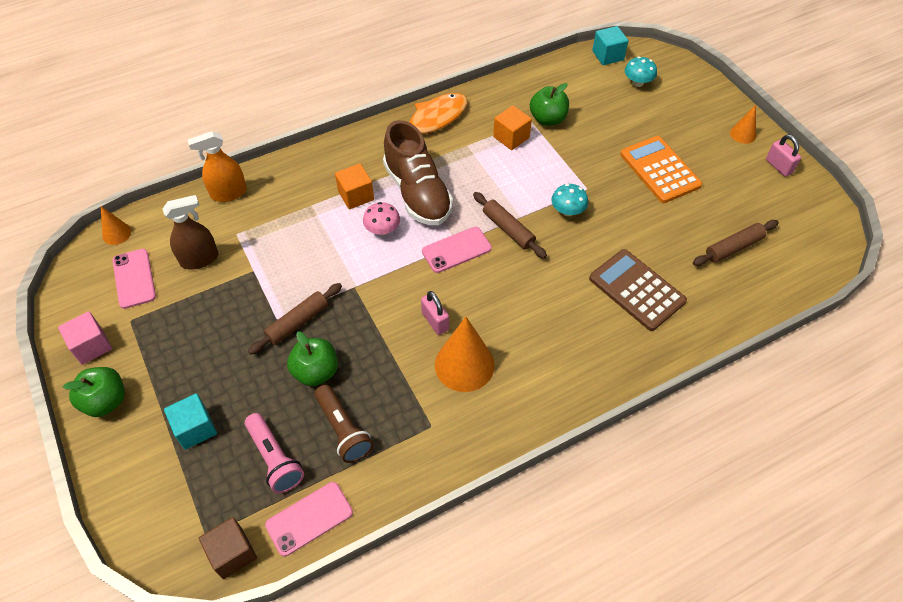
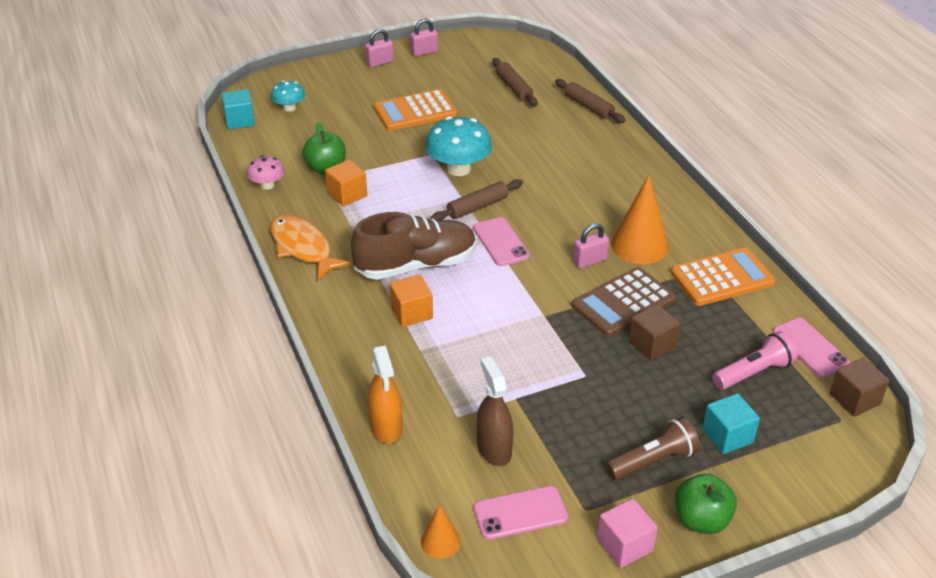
camera: 85 degrees left, 15 degrees down
brown rolling pin [248,283,342,354] -> brown rolling pin moved to [555,79,626,123]
green apple [287,331,338,387] -> brown cube [629,304,680,361]
brown flashlight [315,385,373,463] -> brown flashlight moved to [606,417,700,480]
pink mushroom [363,202,400,235] -> pink mushroom moved to [247,155,285,190]
turquoise mushroom [551,184,588,216] -> turquoise mushroom [425,116,492,176], size x1.80
brown calculator [589,249,687,331] -> brown calculator moved to [571,267,676,337]
orange cone [730,105,756,144] -> pink padlock [365,29,394,67]
none -> orange calculator [671,248,776,306]

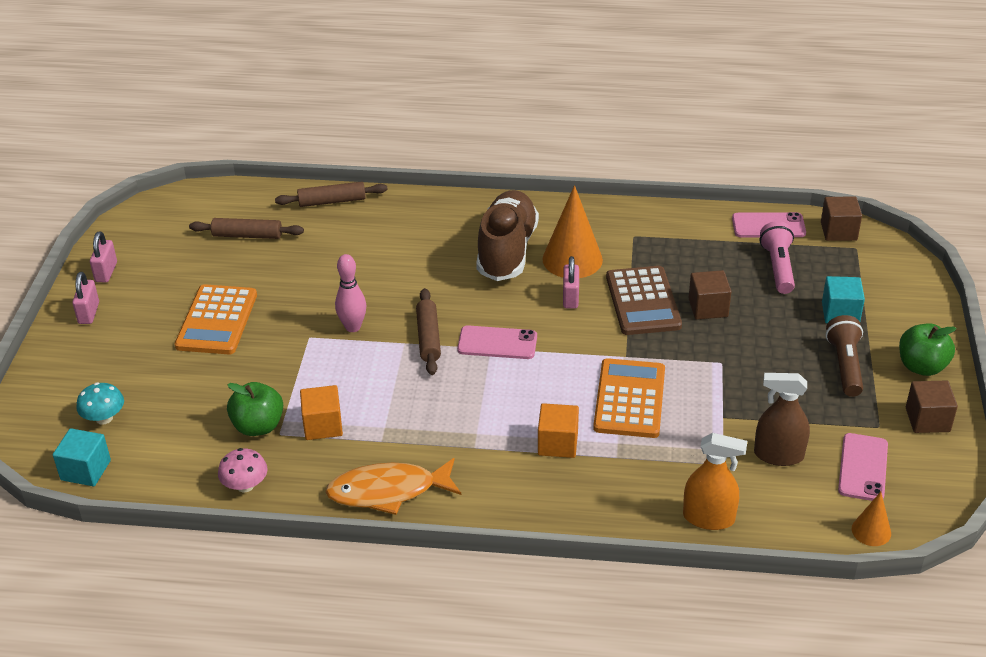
camera: 60 degrees left, 0 degrees up
brown shoe [351,212,476,280] -> brown shoe moved to [476,190,539,281]
turquoise mushroom [425,116,492,176] -> pink bowling pin [335,254,367,332]
pink cube [597,499,658,568] -> brown cube [906,381,958,433]
orange calculator [671,248,776,306] -> orange calculator moved to [593,358,665,438]

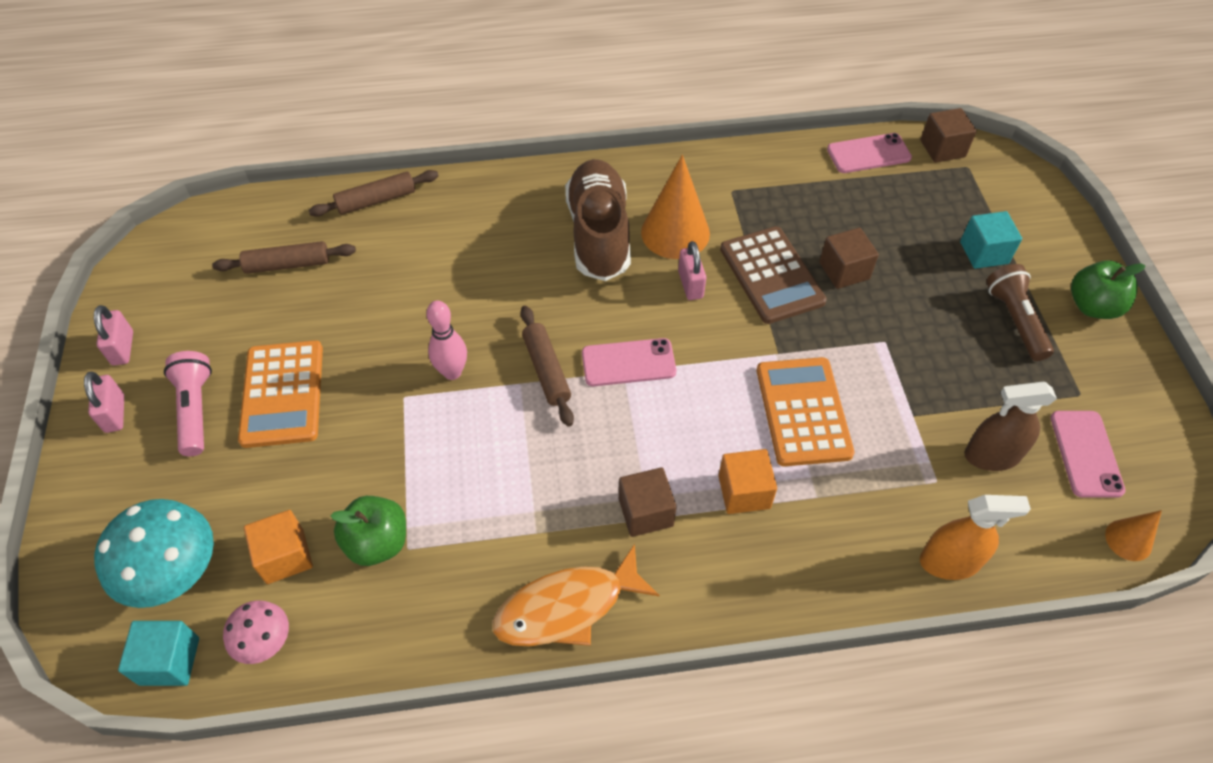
camera: 15 degrees left, 15 degrees up
turquoise mushroom [76,382,124,425] -> turquoise mushroom [94,499,214,608], size x1.80
pink mushroom [218,448,268,492] -> pink mushroom moved to [223,600,289,664]
orange cube [300,385,343,440] -> orange cube moved to [244,510,313,584]
pink flashlight [760,221,795,294] -> pink flashlight moved to [164,351,212,456]
brown cube [906,381,958,433] -> brown cube moved to [619,467,677,537]

